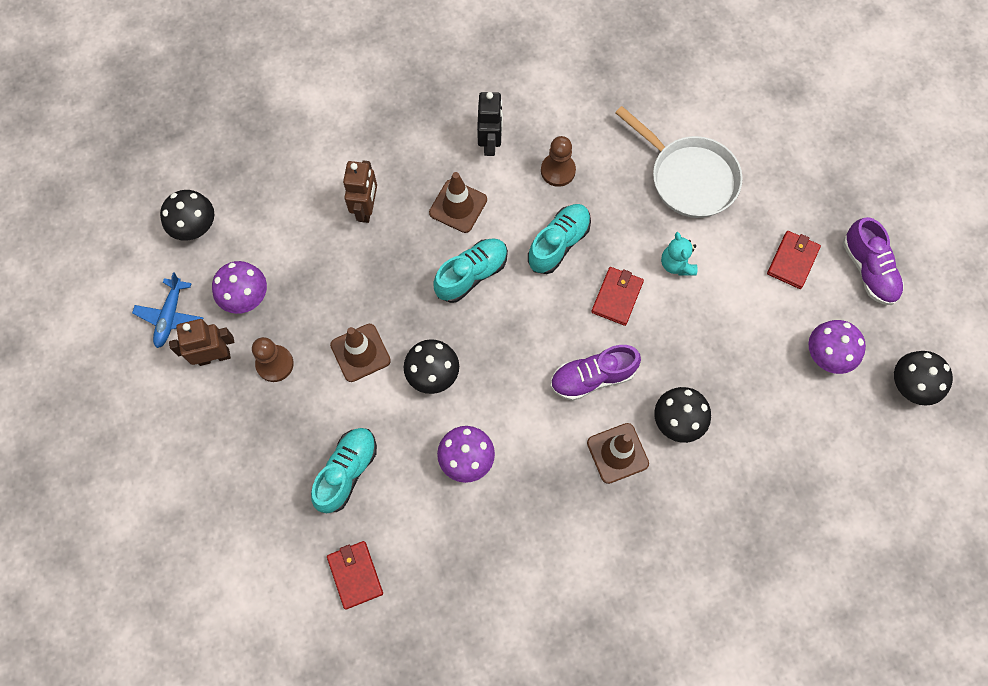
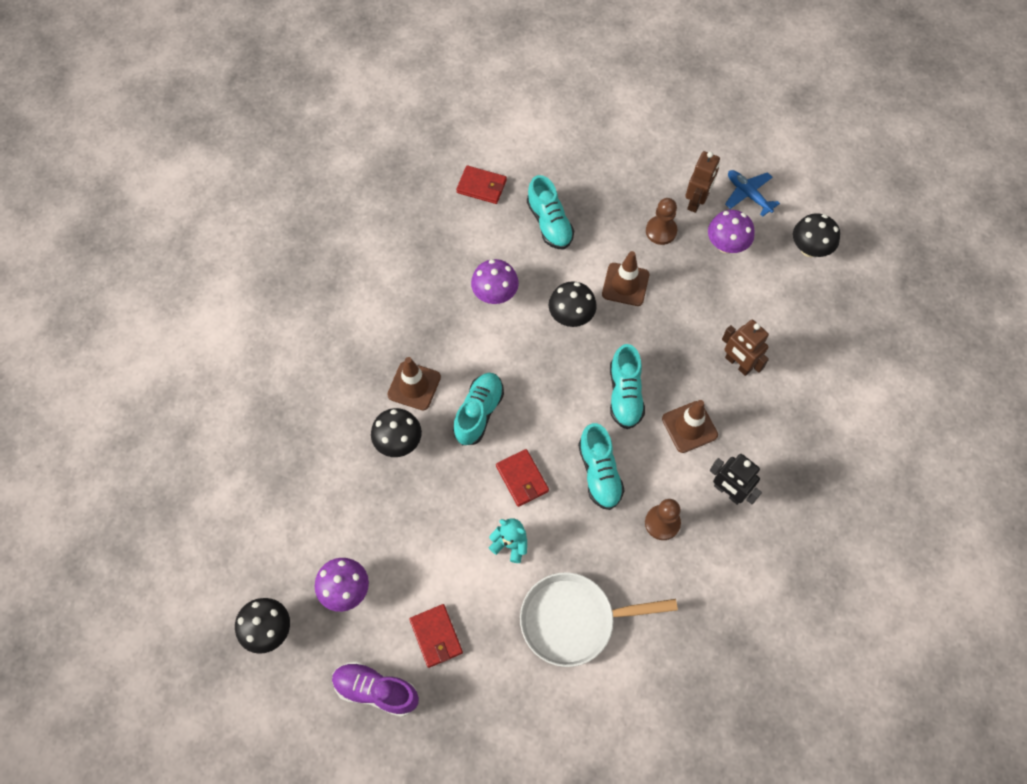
camera: 130 degrees right, 5 degrees down
purple shoe [550,345,641,401] -> turquoise shoe [453,373,504,445]

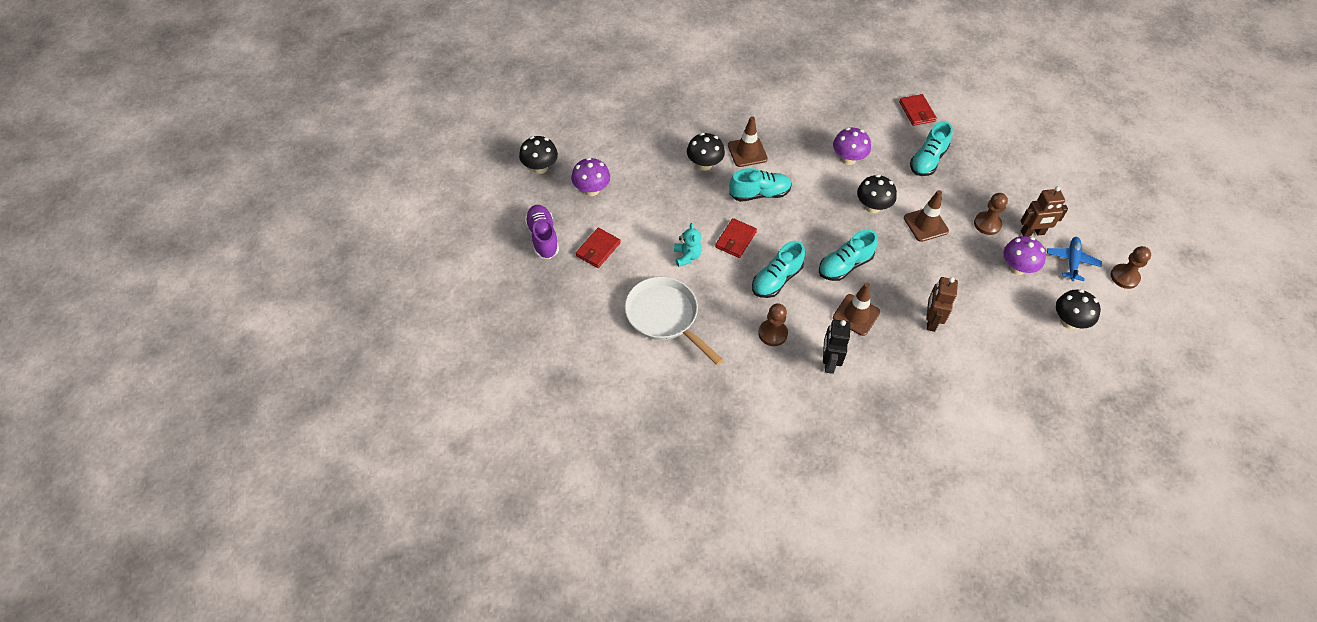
camera: 55 degrees right, 10 degrees down
none -> brown pawn [1111,246,1151,289]

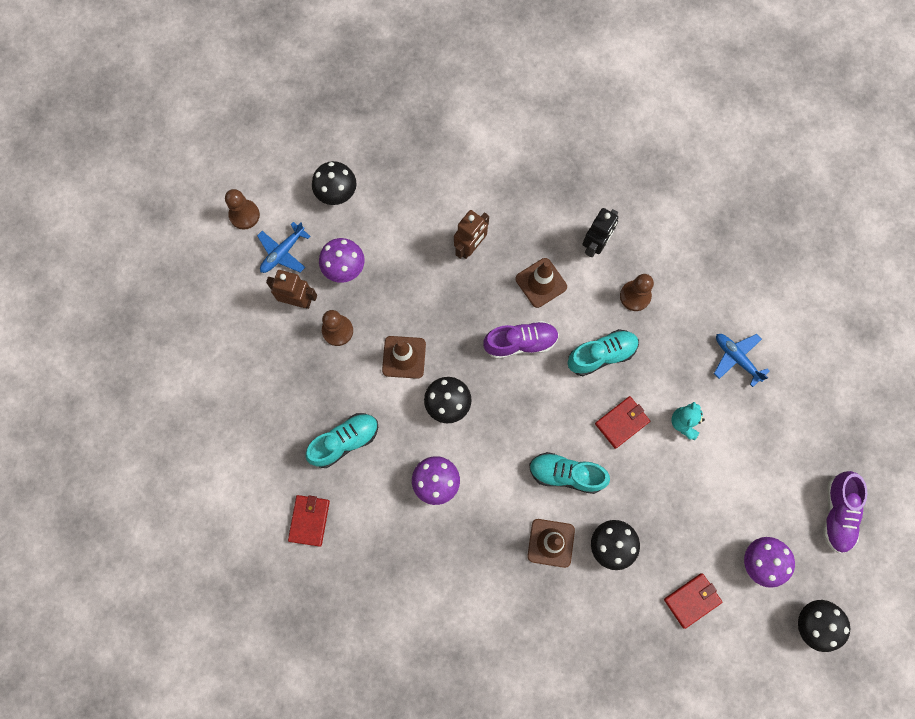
camera: 155 degrees left, 20 degrees up
red wallet [576,228,621,268] -> red wallet moved to [664,573,722,629]
white pan [625,277,723,365] -> blue plane [714,334,770,387]
turquoise shoe [819,230,878,281] -> purple shoe [483,321,559,359]

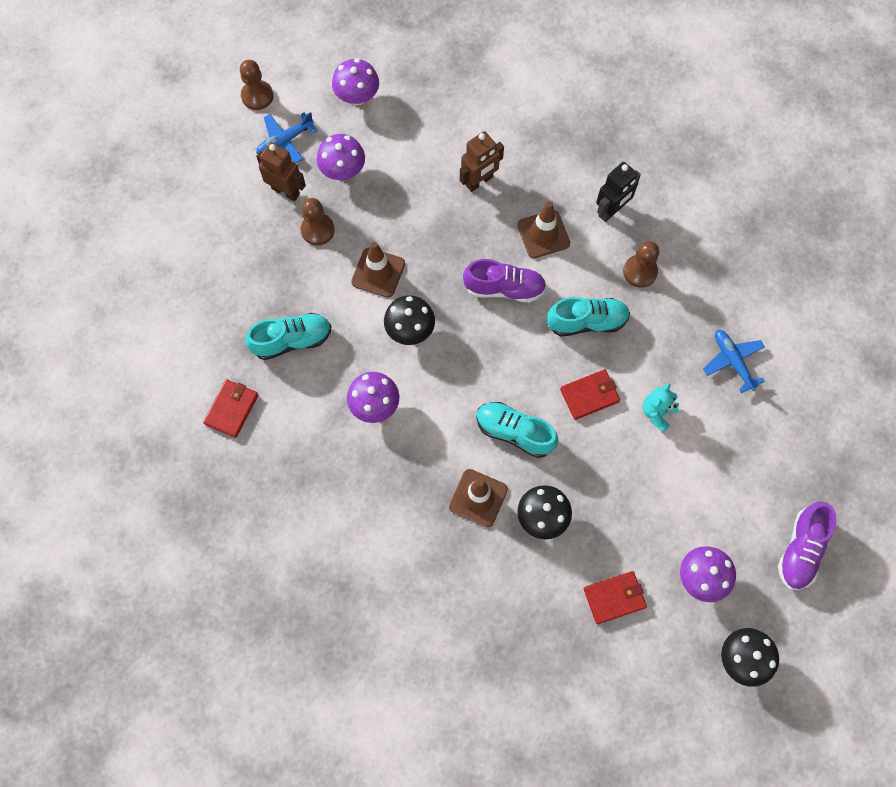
camera: 15 degrees right, 5 degrees down
black mushroom [312,161,356,205] -> purple mushroom [332,58,379,106]

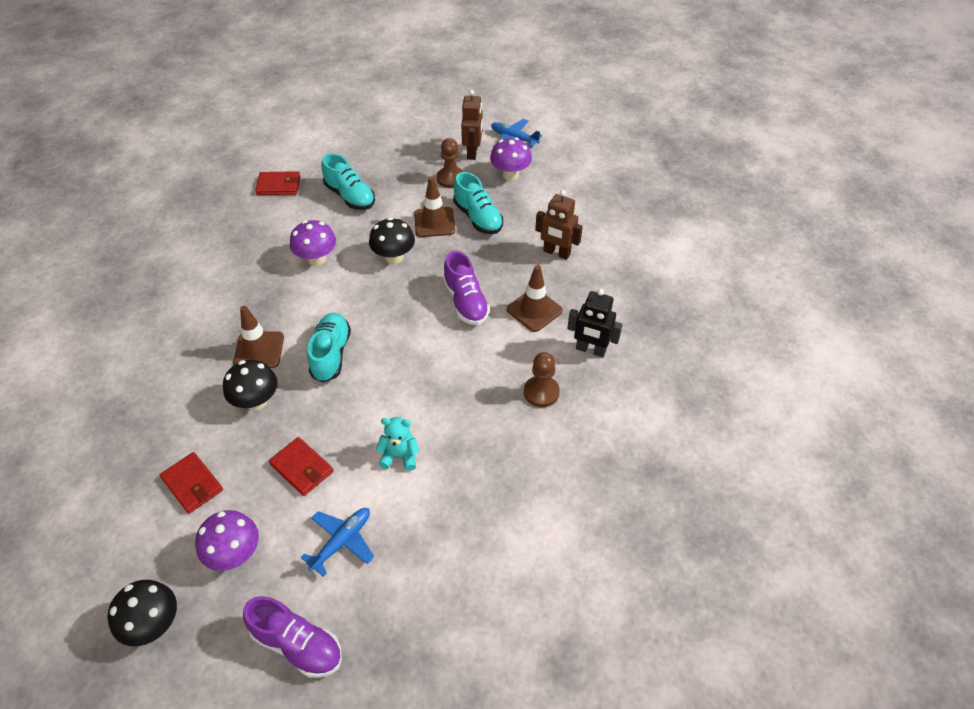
camera: 65 degrees right, 20 degrees down
brown pawn [240,60,273,110] -> none
purple mushroom [332,58,379,106] -> none
turquoise shoe [547,297,630,336] -> turquoise shoe moved to [453,172,503,234]
red wallet [560,369,620,420] -> red wallet moved to [269,437,333,496]
blue plane [703,330,765,393] -> blue plane moved to [301,508,374,577]
purple shoe [778,502,837,590] -> purple shoe turned 150 degrees counterclockwise [243,596,342,678]

